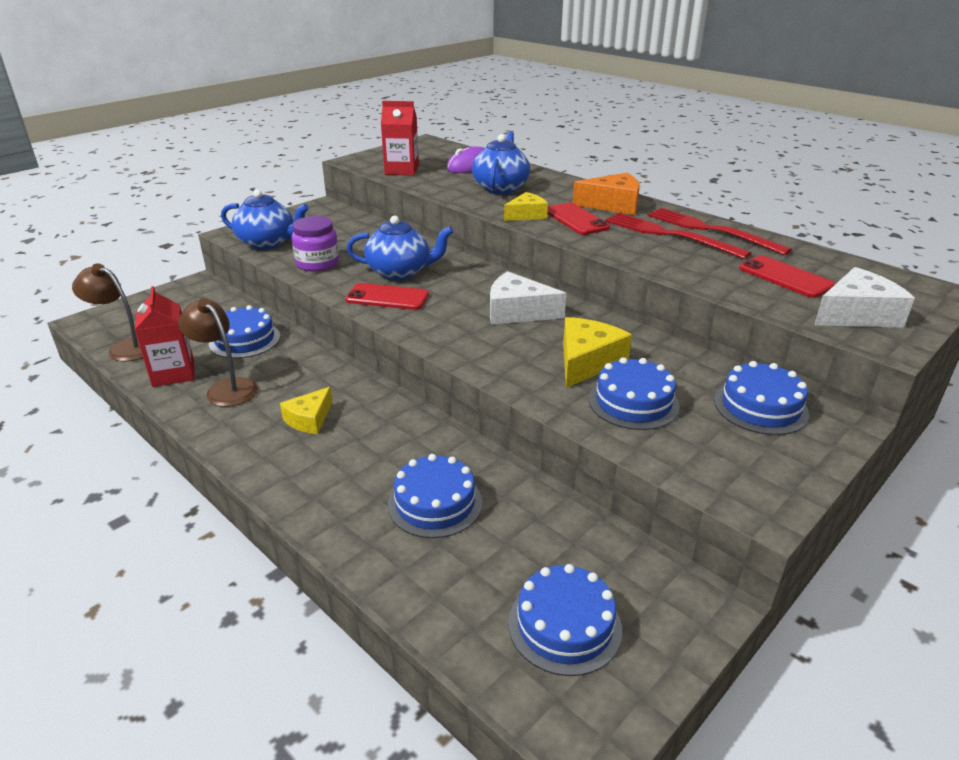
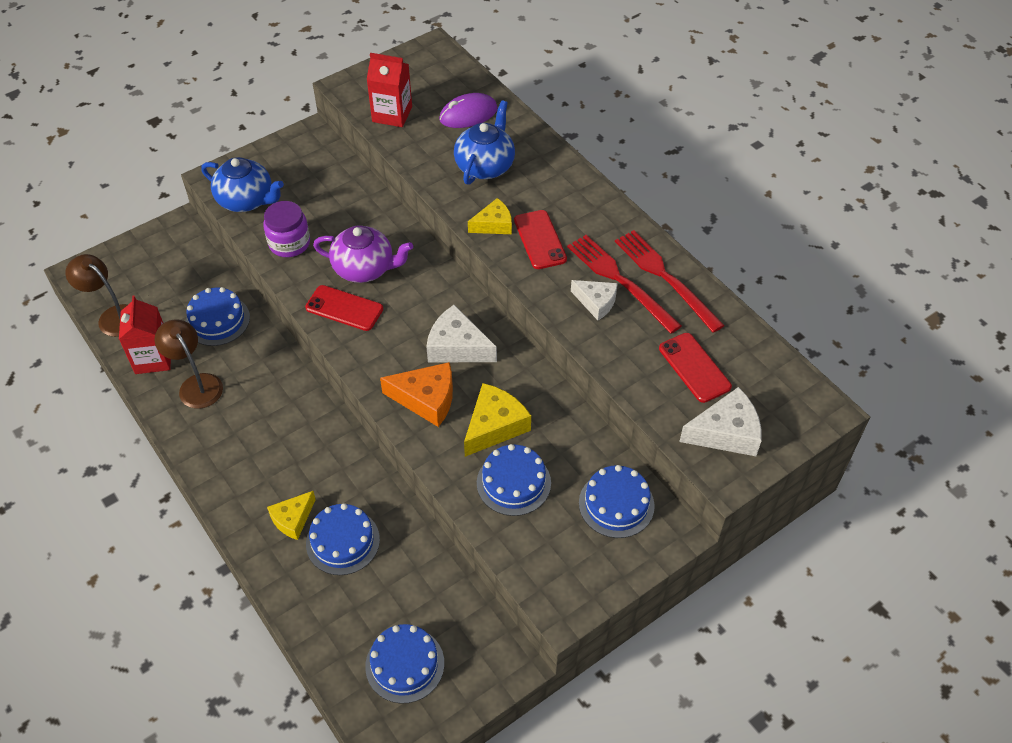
camera: 10 degrees right, 20 degrees up
yellow cheese [280,387,333,434] -> yellow cheese moved to [267,491,316,540]
blue teapot [347,215,453,280] -> purple teapot [313,225,413,283]
orange cheese [573,173,640,215] -> orange cheese moved to [380,362,453,427]
none -> white cheese [571,280,618,320]

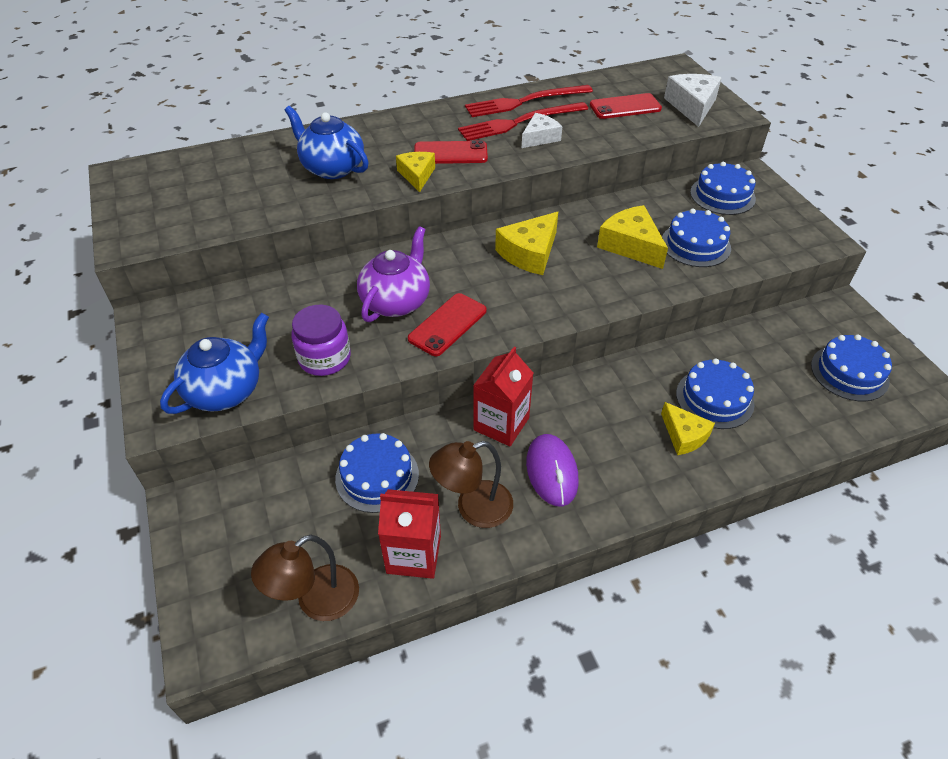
camera: 75 degrees left, 5 degrees down
red carton [367,53,412,127] -> red carton moved to [473,347,533,446]
orange cheese [380,362,453,427] -> none
white cheese [426,305,497,362] -> yellow cheese [495,212,558,275]
purple mouse [439,93,498,128] -> purple mouse moved to [526,434,579,507]

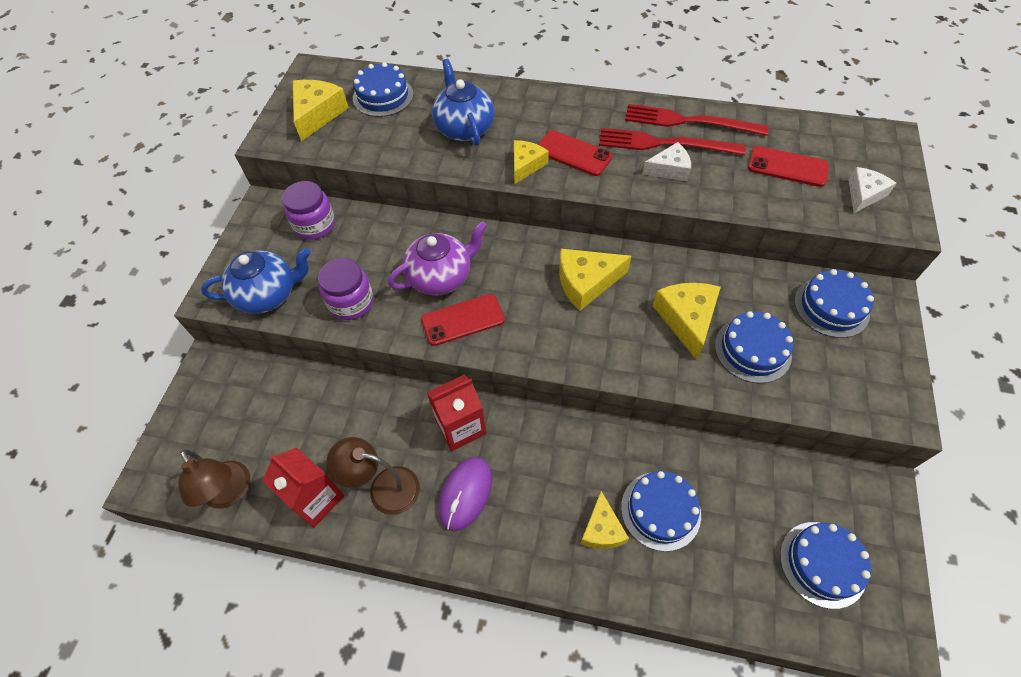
camera: 35 degrees right, 10 degrees up
brown lamp [251,535,359,621] -> brown lamp turned 120 degrees counterclockwise [178,449,250,508]
blue cake [335,433,419,513] -> blue cake moved to [353,62,413,117]
white cheese [664,74,722,127] -> white cheese [848,167,897,213], size x0.66
none -> purple jar [282,181,335,240]
none -> yellow cheese [293,80,349,141]

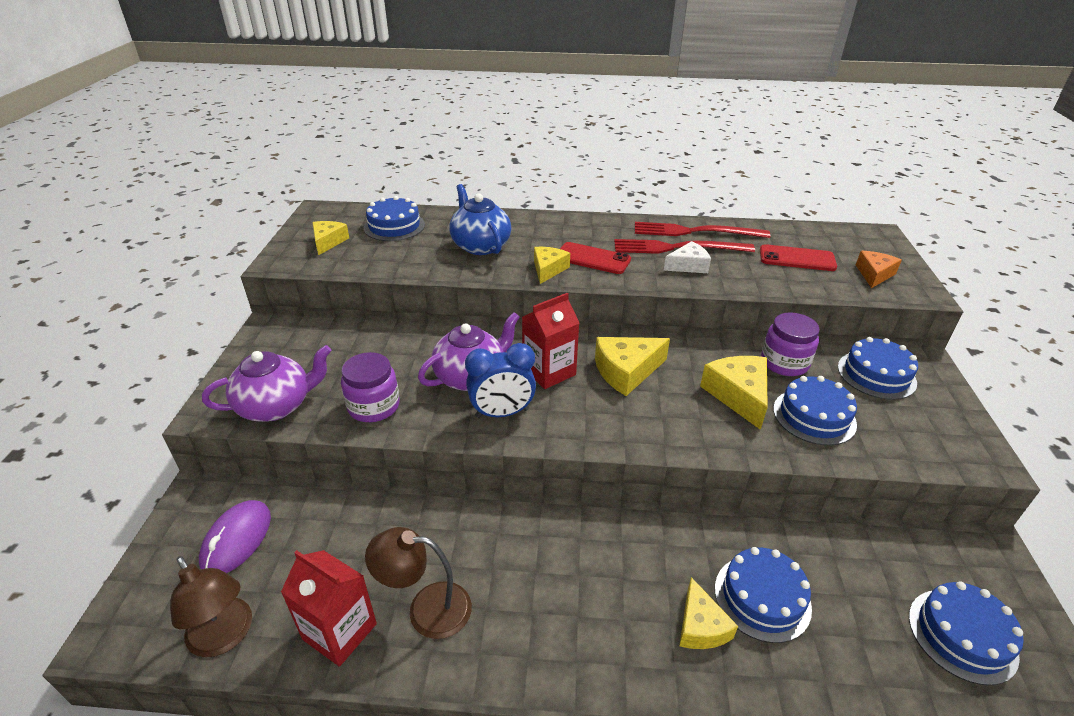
camera: 10 degrees left, 20 degrees down
blue teapot [201,248,311,314] -> purple teapot [202,345,332,422]
purple jar [282,181,335,240] -> purple jar moved to [761,313,820,376]
yellow cheese [293,80,349,141] -> yellow cheese [312,221,349,255], size x0.66
red phone [421,294,505,346] -> blue clock [465,343,536,418]
red carton [427,375,486,451] -> red carton moved to [522,293,579,389]
purple mouse [438,457,492,531] -> purple mouse moved to [199,500,271,573]
white cheese [848,167,897,213] -> orange cheese [856,251,902,288]

